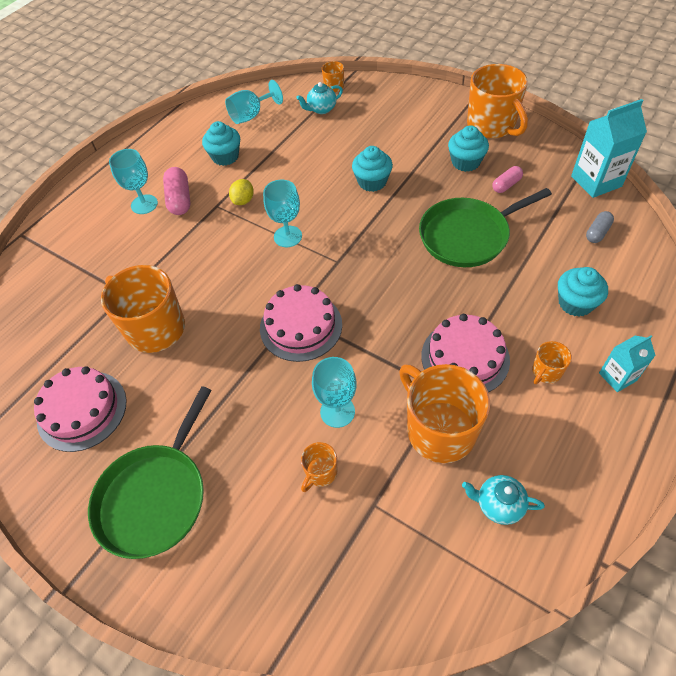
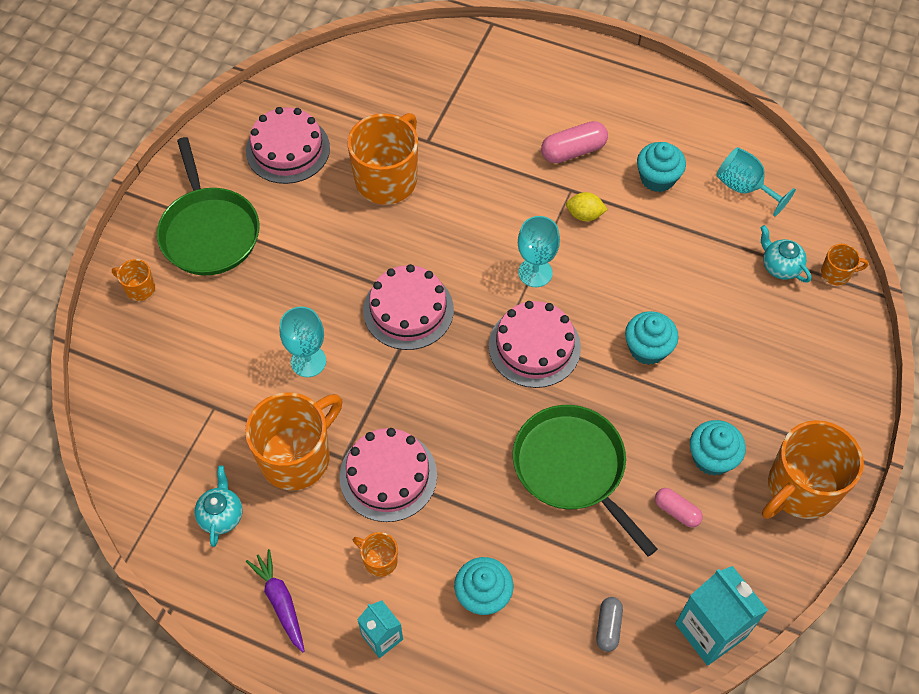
camera: 75 degrees right, 5 degrees up
green pan [88,386,212,559] -> green pan turned 120 degrees counterclockwise [157,137,259,275]
turquoise goblet [109,149,158,214] -> none
orange mug [301,442,337,492] -> orange mug moved to [112,259,155,301]
grey capsule [586,211,614,243] -> grey capsule turned 75 degrees clockwise [596,597,623,652]
none -> purple carrot [246,549,305,652]
none -> pink cake [489,301,581,388]

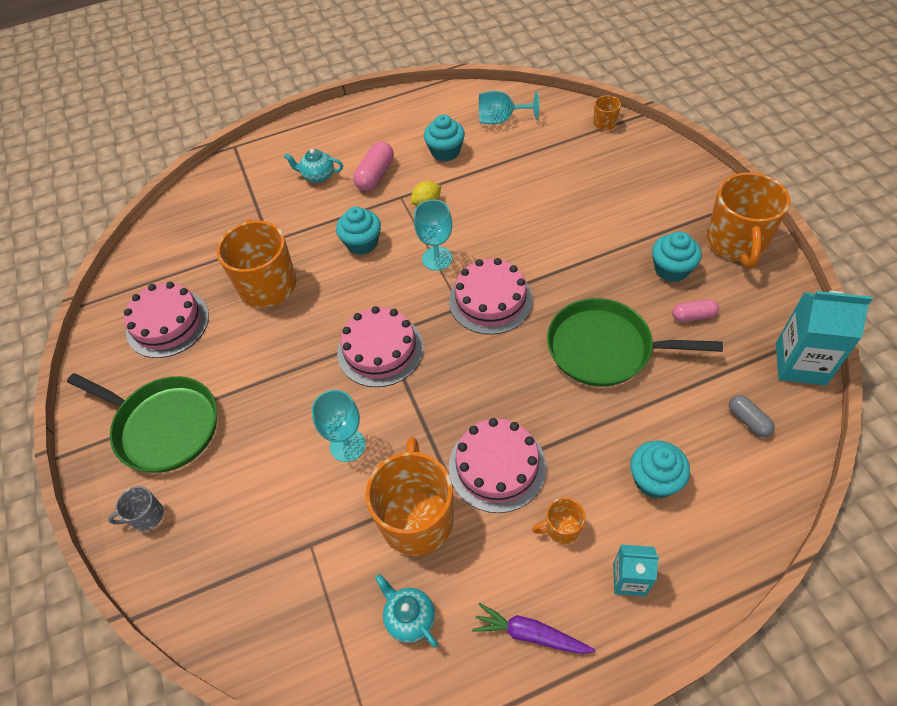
camera: 40 degrees left, 5 degrees down
orange mug [112,259,155,301] -> grey mug [108,486,164,531]
turquoise cupcake [625,311,678,365] -> turquoise cupcake moved to [336,207,381,255]
turquoise teapot [761,225,811,283] -> turquoise teapot moved to [284,149,343,183]

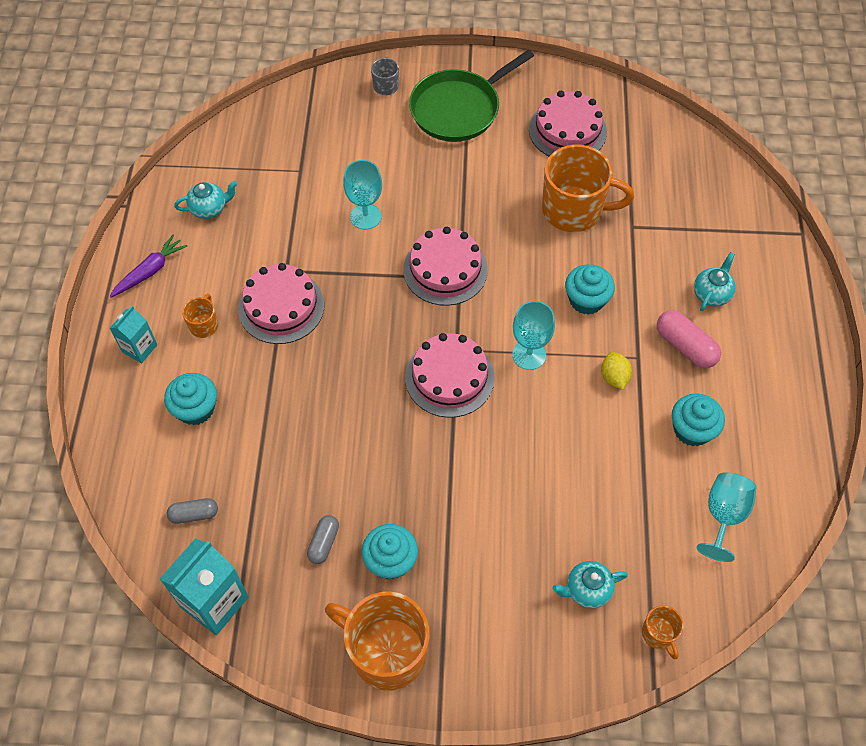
camera: 110 degrees right, 5 degrees up
orange mug [366,437,454,556] -> none
green pan [547,298,723,387] -> none
pink capsule [672,299,719,322] -> grey capsule [307,515,339,564]
none -> turquoise teapot [552,561,628,608]

